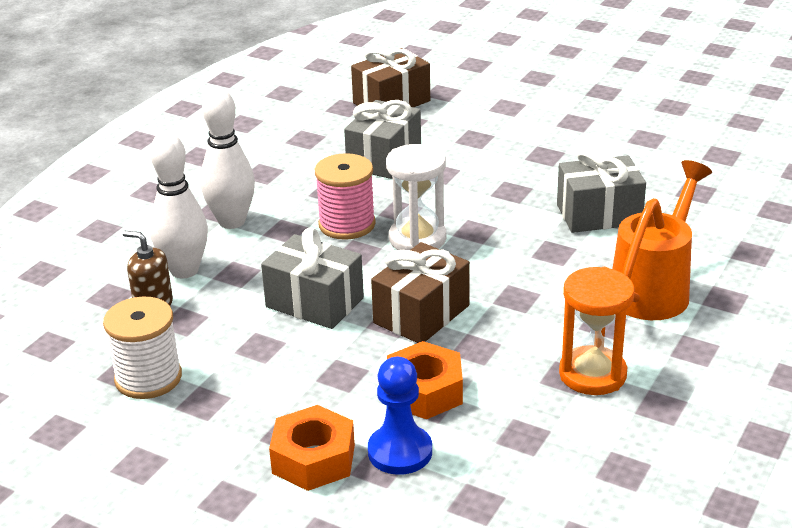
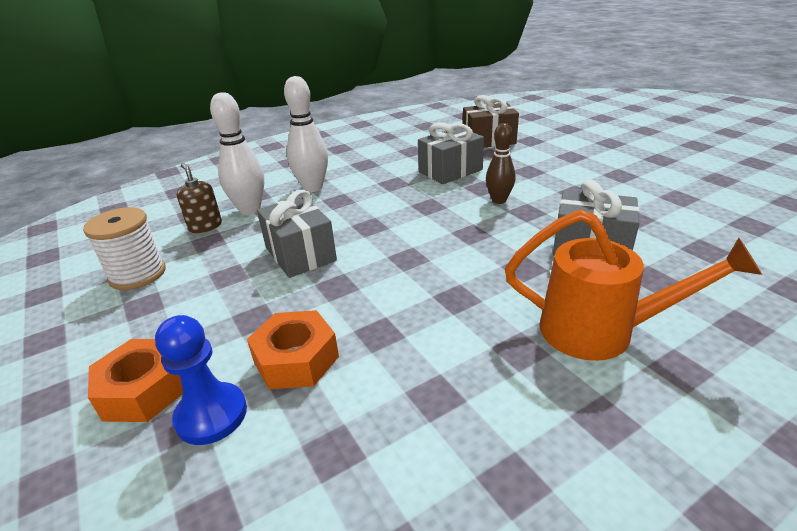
camera: 30 degrees right, 0 degrees up
pink spool [315,153,376,240] -> none
brown gift [371,242,470,343] -> none
white hourglass [386,144,446,250] -> none
orange hourglass [559,267,635,395] -> none
orange watering can [612,160,712,320] -> orange watering can turned 45 degrees clockwise [505,210,762,361]
none -> brown bowling pin [486,123,516,204]

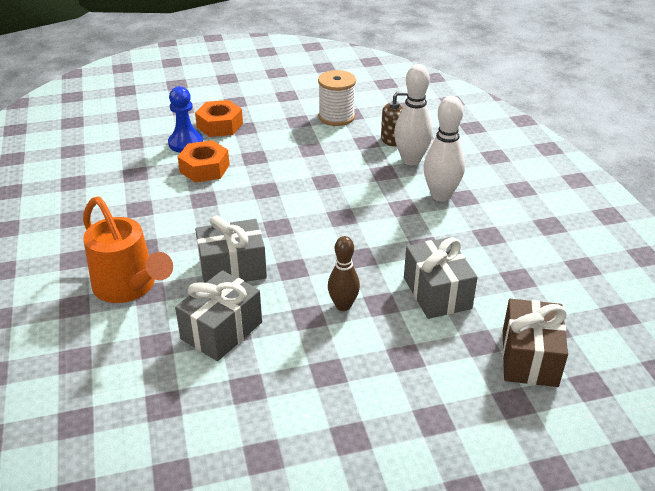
camera: 105 degrees right, 5 degrees up
grey gift [257,190,337,278] -> grey gift moved to [195,215,267,283]
orange watering can [505,210,762,361] -> orange watering can turned 75 degrees counterclockwise [83,196,173,303]

